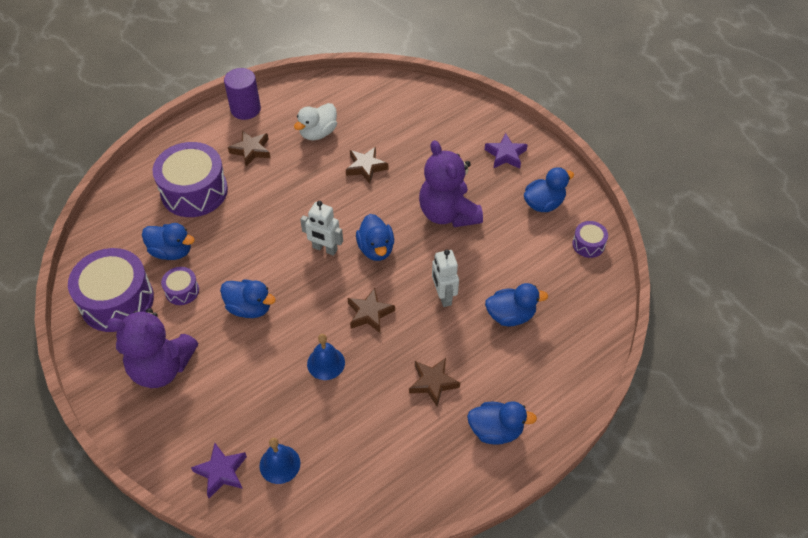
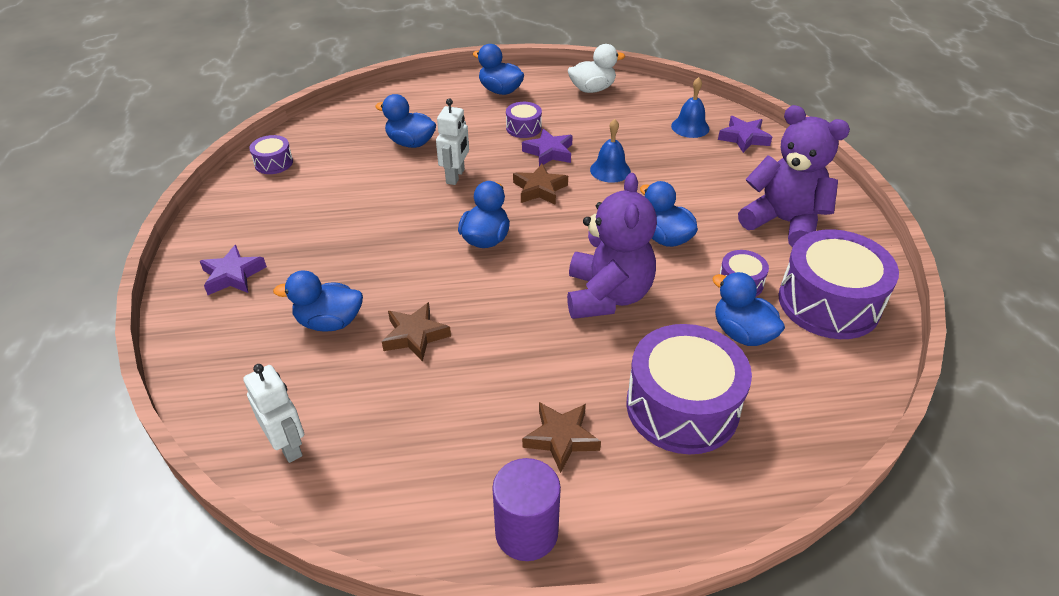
camera: 150 degrees left, 10 degrees down
white duck [294,103,337,140] -> white duck moved to [568,44,625,93]
white robot [300,201,343,256] -> white robot moved to [243,364,304,463]
brown star [409,358,460,406] -> purple drum [506,102,542,138]
purple teddy bear [419,140,483,227] -> purple teddy bear moved to [567,173,657,319]
blue duck [524,167,574,212] -> blue duck moved to [273,270,363,332]
none -> purple star [522,129,573,166]

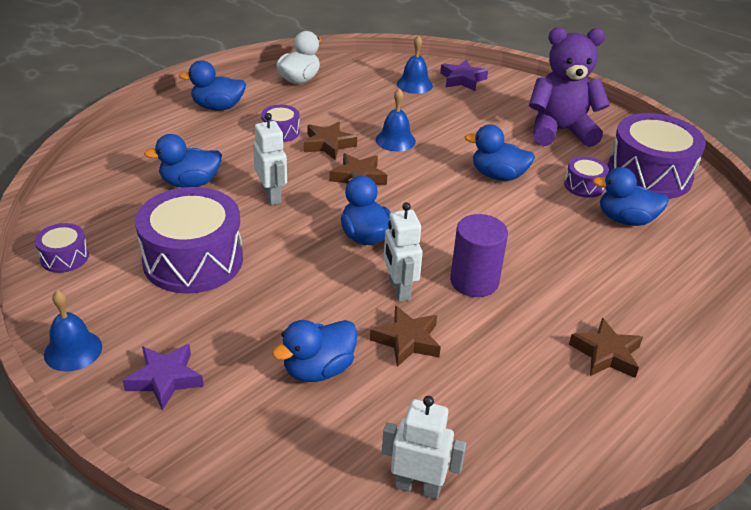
camera: 40 degrees left, 5 degrees down
purple cylinder [492,458,561,561] -> purple cylinder moved to [450,214,508,297]
purple star [522,129,573,166] -> brown star [304,121,357,160]
purple teddy bear [567,173,657,319] -> none
purple drum [626,324,752,454] -> purple drum moved to [135,187,243,294]
none -> blue bell [44,290,102,371]
none -> white robot [384,202,423,302]

